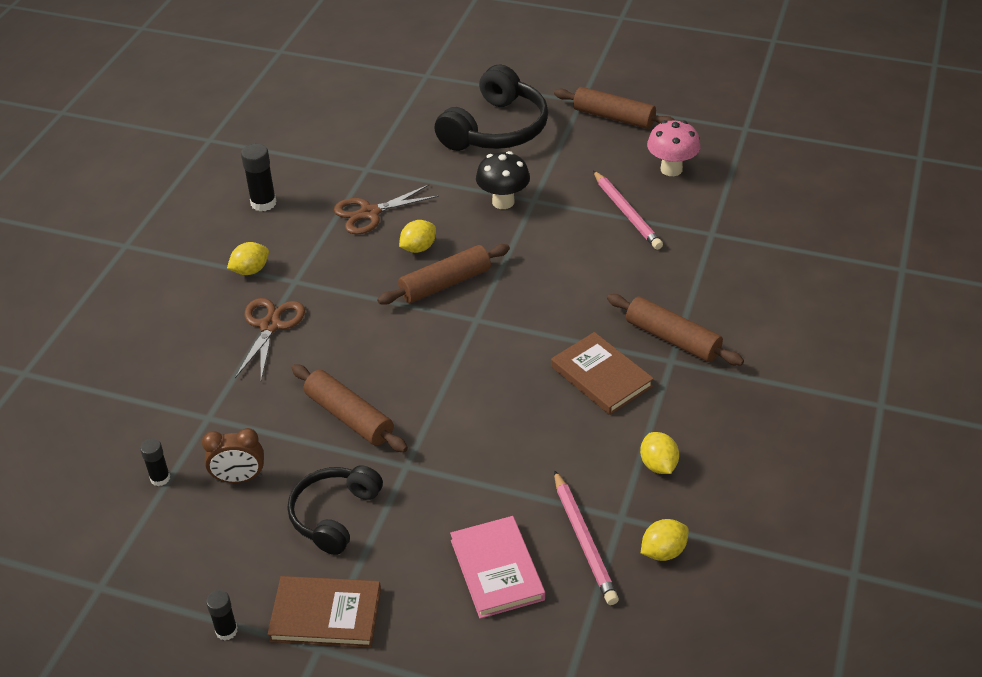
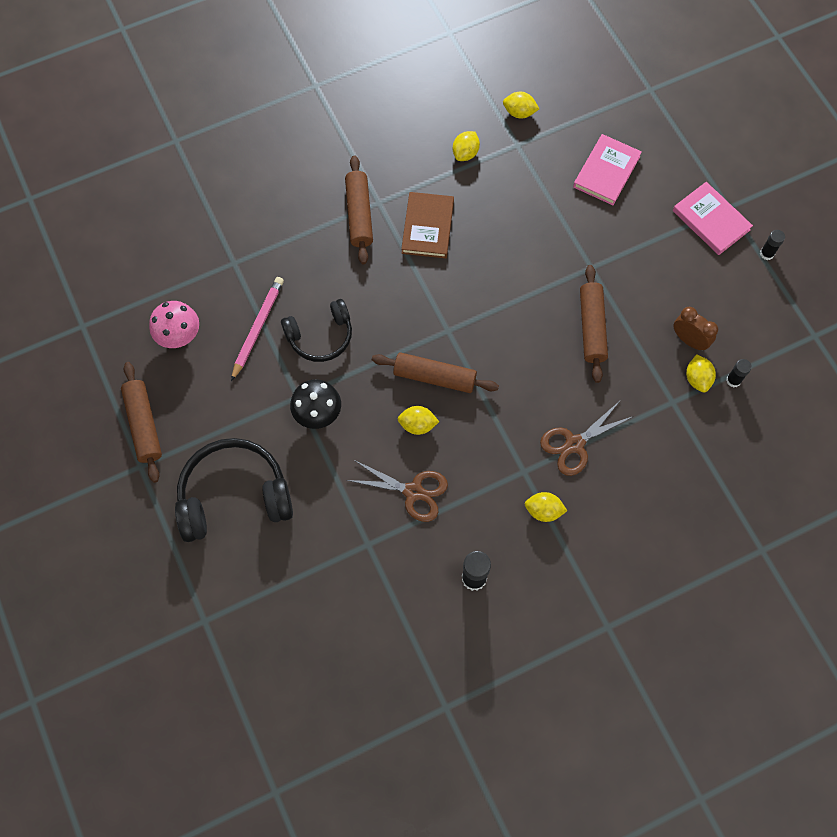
camera: 135 degrees left, 25 degrees up
brown book [267,576,381,648] -> pink book [673,182,753,255]
black headphones [288,465,383,555] -> black headphones moved to [281,299,352,362]
pink pencil [554,470,619,605] -> none
none -> yellow lemon [686,354,716,392]

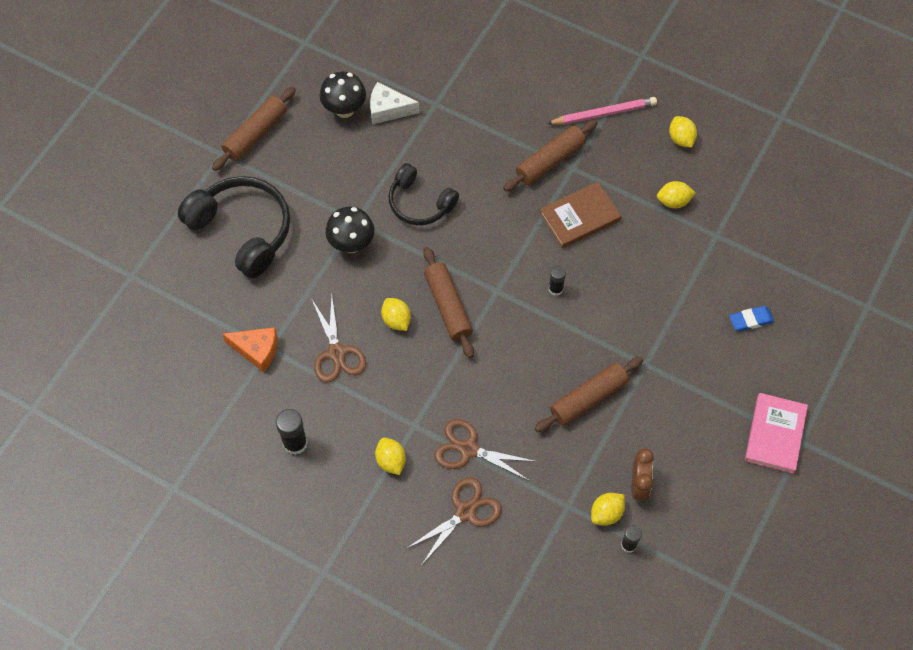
camera: 55 degrees right, 5 degrees down
pink mushroom [149,301,199,348] -> black mushroom [320,72,366,118]
pink pencil [231,277,284,381] -> pink pencil moved to [547,97,657,125]
yellow lemon [503,92,539,119] -> yellow lemon moved to [669,116,697,148]
pink book [573,134,642,205] -> blue eraser [729,306,774,332]
black glue stick [760,230,785,260] -> black glue stick moved to [549,266,566,296]
none -> orange cheese [222,327,277,372]
none -> white cheese [370,82,419,124]
none -> brown scissors [406,478,502,566]

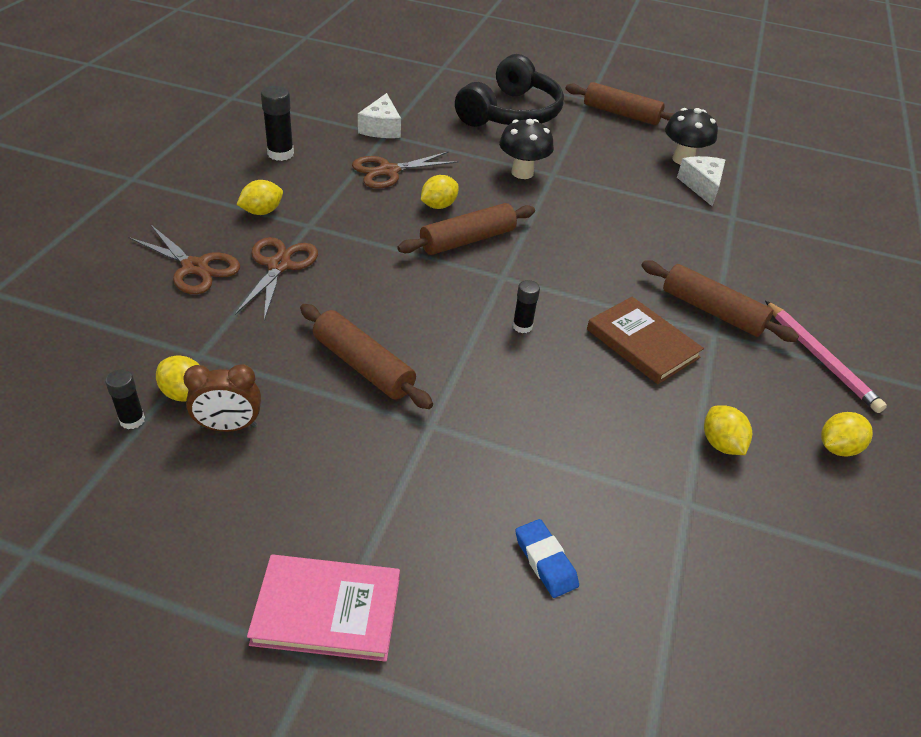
camera: 75 degrees right, 20 degrees down
orange cheese [222,327,277,372] -> white cheese [358,93,401,138]
black headphones [388,163,459,225] -> none

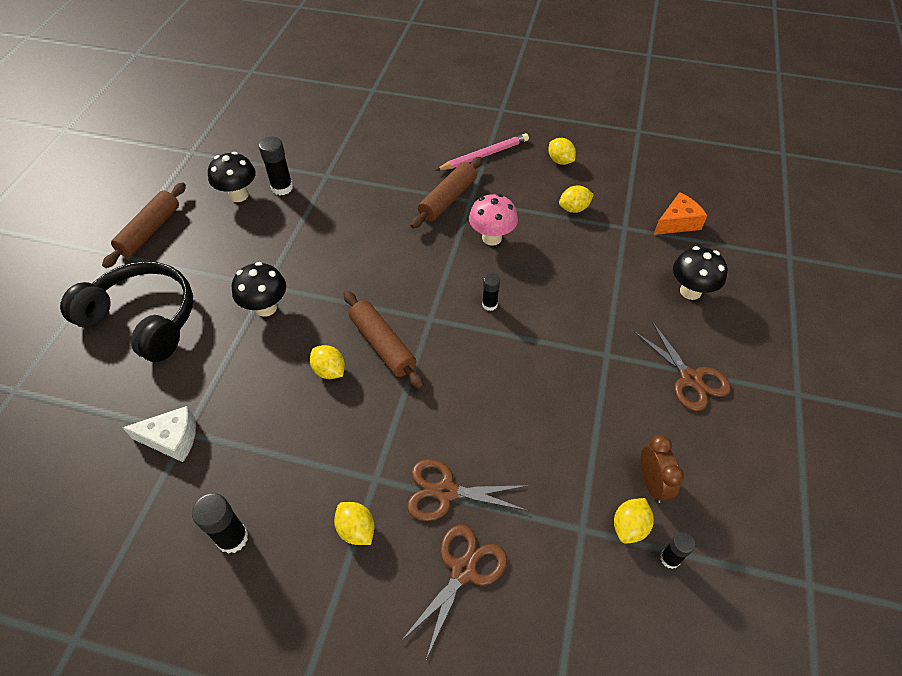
camera: 90 degrees left, 10 degrees up
pink book [247,555,400,662] -> none
brown rolling pin [300,304,433,409] -> none
brown scissors [352,152,459,188] -> brown scissors moved to [634,321,731,411]
blue eraser [515,519,579,598] -> black mushroom [673,246,728,300]
brown book [587,297,704,384] -> pink mushroom [469,194,518,246]
white cheese [677,156,725,206] -> black glue stick [259,137,293,195]
none -> orange cheese [654,192,707,235]

